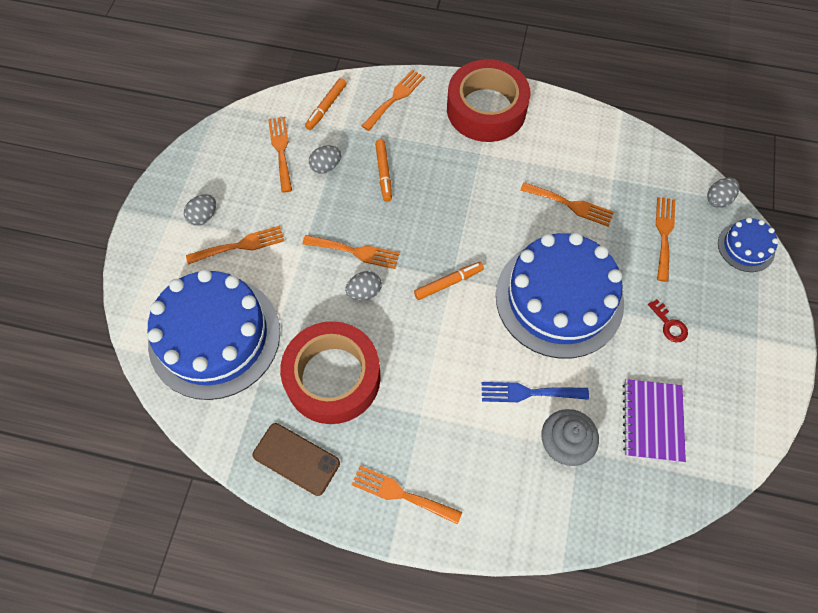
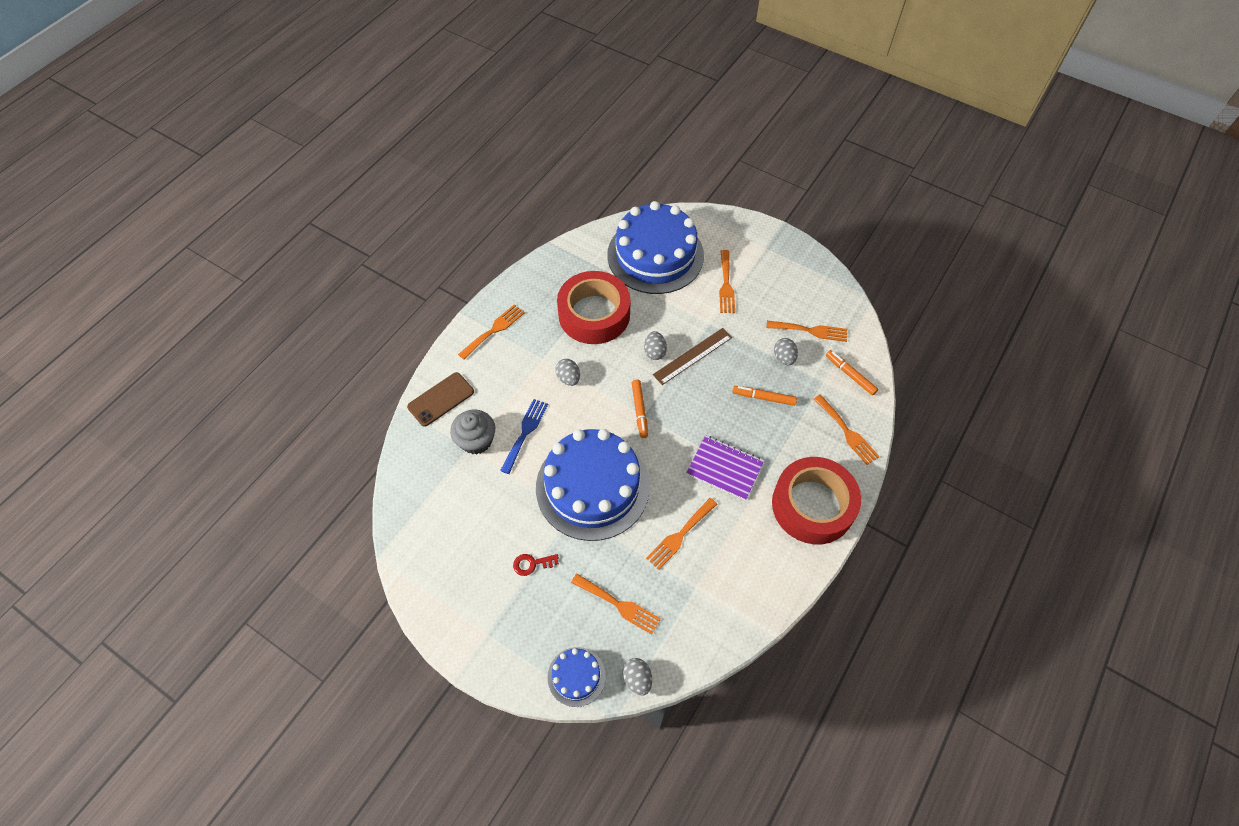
camera: 110 degrees right, 5 degrees down
grey egg [184,194,216,226] -> grey egg moved to [555,359,580,386]
brown phone [253,423,340,496] -> brown phone moved to [407,372,474,427]
orange fork [302,235,400,269] -> brown ruler [653,328,732,385]
purple notebook [623,379,686,463] -> purple notebook moved to [687,435,764,501]

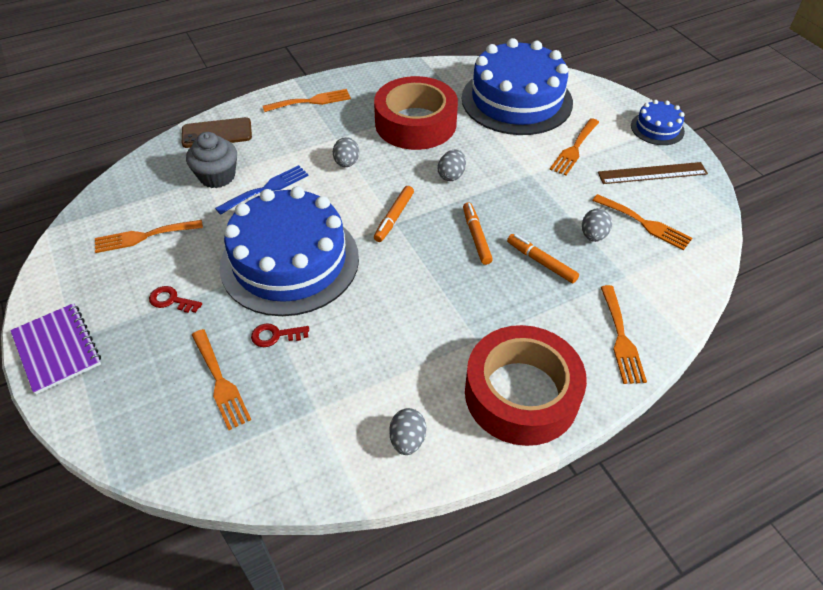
camera: 30 degrees right, 10 degrees down
blue cake [548,647,606,707] -> blue cake moved to [631,100,685,145]
grey egg [623,658,652,695] -> grey egg moved to [389,408,426,455]
orange fork [646,498,717,570] -> orange fork moved to [95,220,203,253]
brown ruler [653,328,732,385] -> brown ruler moved to [598,162,708,184]
purple notebook [687,435,764,501] -> purple notebook moved to [10,303,101,394]
orange marker [826,350,878,396] -> orange marker moved to [463,202,493,265]
none -> red key [251,323,309,347]

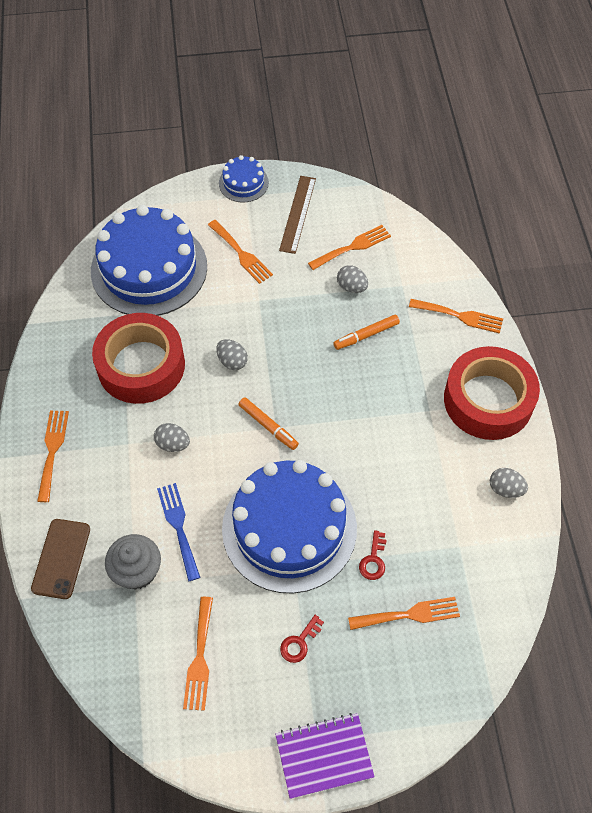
camera: 70 degrees left, 10 degrees up
orange marker [463,202,493,265] -> none

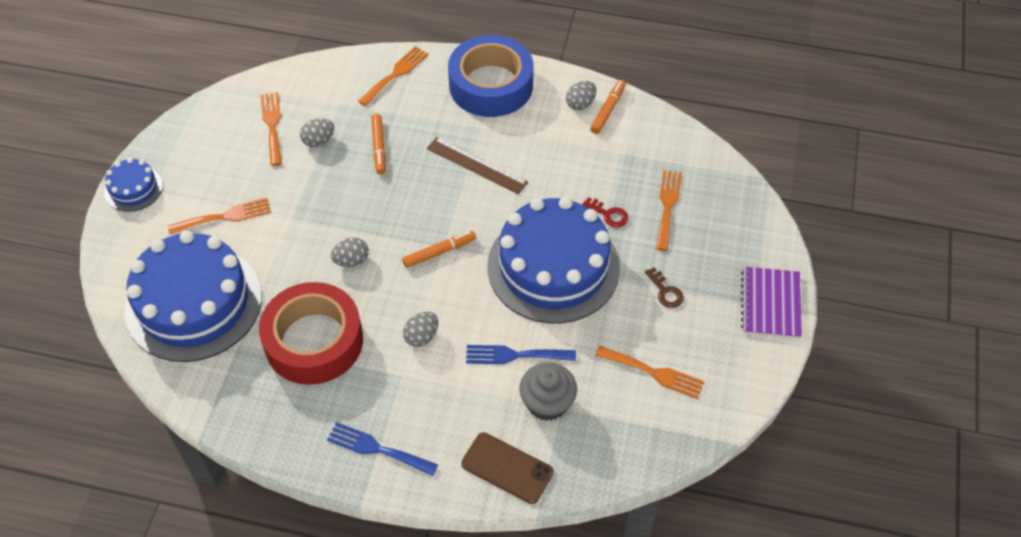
camera: 70 degrees left, 5 degrees down
orange fork [37,410,69,502] -> blue fork [327,422,438,476]
brown ruler [279,176,316,254] -> brown ruler moved to [427,137,528,194]
red key [280,615,324,663] -> brown key [645,267,684,308]
red tape [444,346,540,440] -> blue tape [448,35,534,117]
none -> orange marker [590,80,626,134]

